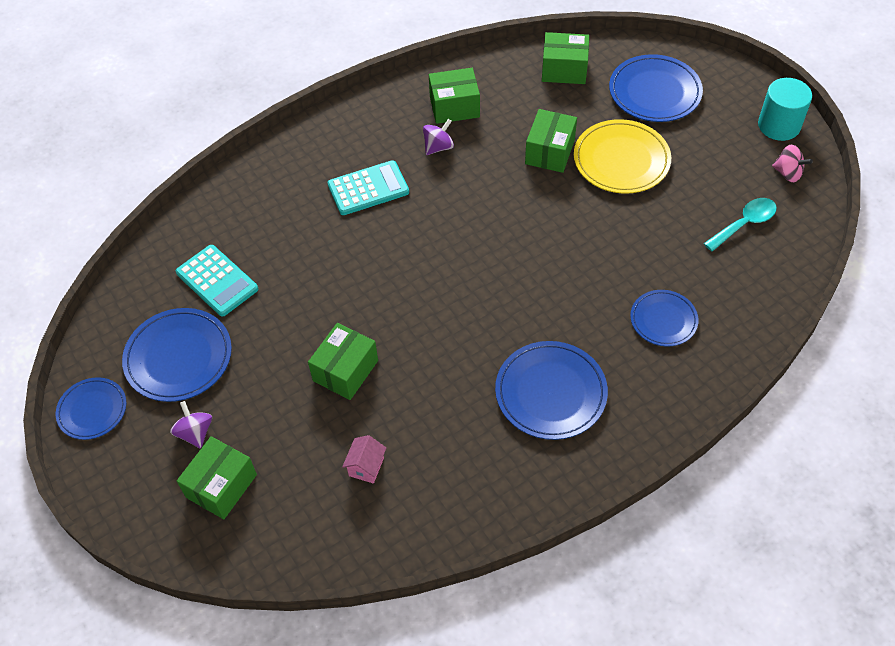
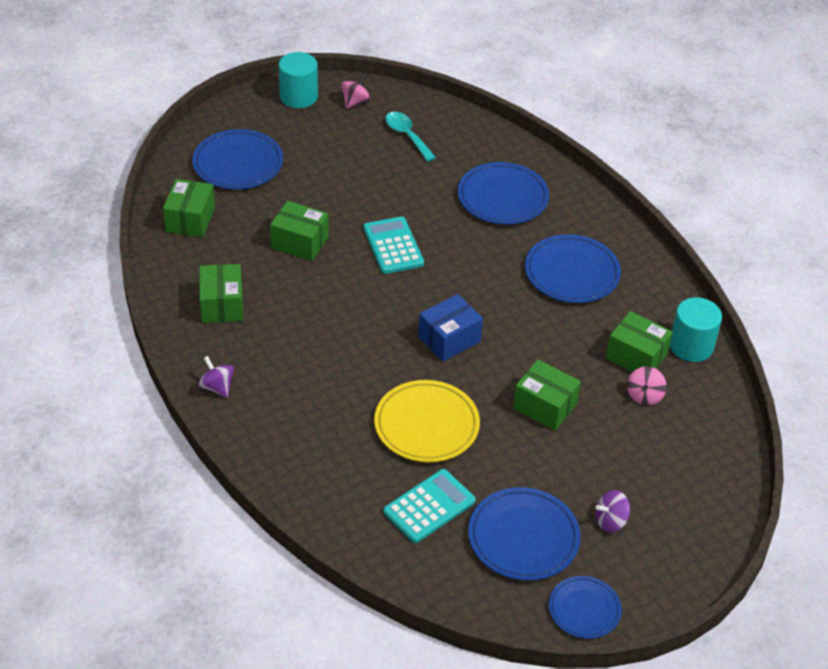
camera: 90 degrees left, 10 degrees down
green box [177,436,257,519] -> green box moved to [606,311,673,372]
turquoise calculator [327,160,409,215] -> turquoise calculator moved to [363,216,424,274]
pink house [342,435,386,484] -> pink spinning top [627,366,667,406]
purple spinning top [423,119,454,155] -> purple spinning top moved to [198,356,234,398]
yellow plate [574,119,671,194] -> yellow plate moved to [374,380,480,462]
blue plate [630,290,698,346] -> blue plate [458,162,549,224], size x1.60
none -> blue box [418,294,483,362]
none -> turquoise cylinder [670,297,722,362]

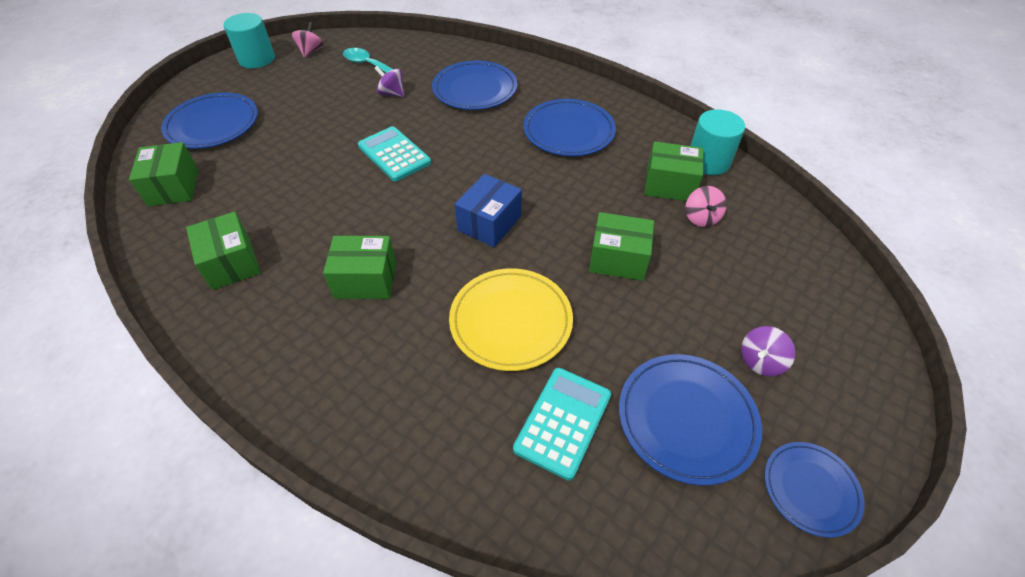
camera: 20 degrees left, 5 degrees up
purple spinning top [198,356,234,398] -> purple spinning top moved to [374,66,404,97]
green box [270,201,329,261] -> green box moved to [323,236,396,299]

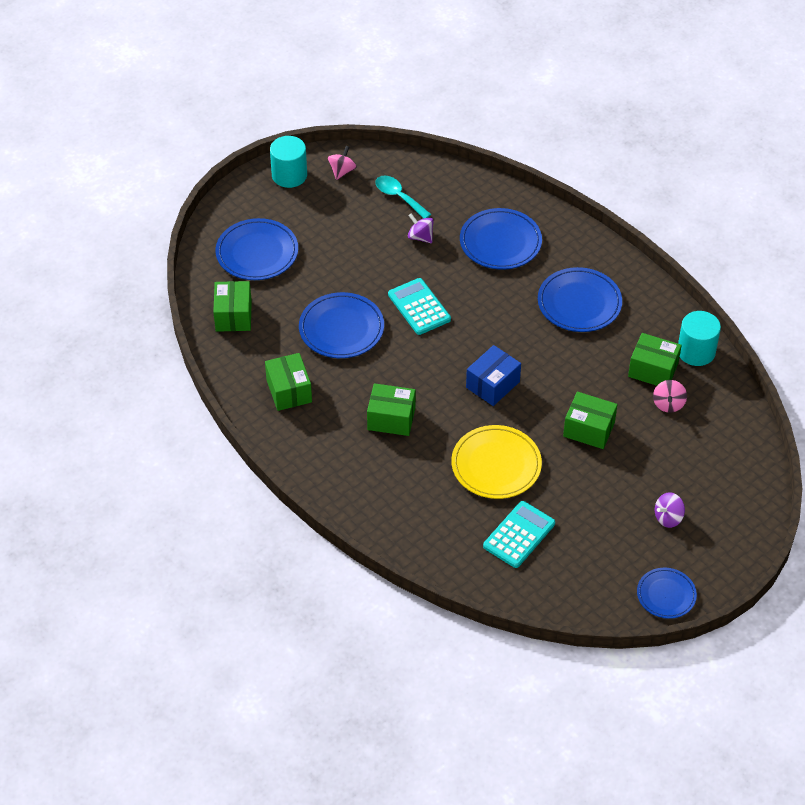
camera: 10 degrees right, 0 degrees up
blue plate [619,354,762,486] -> blue plate moved to [299,292,384,358]

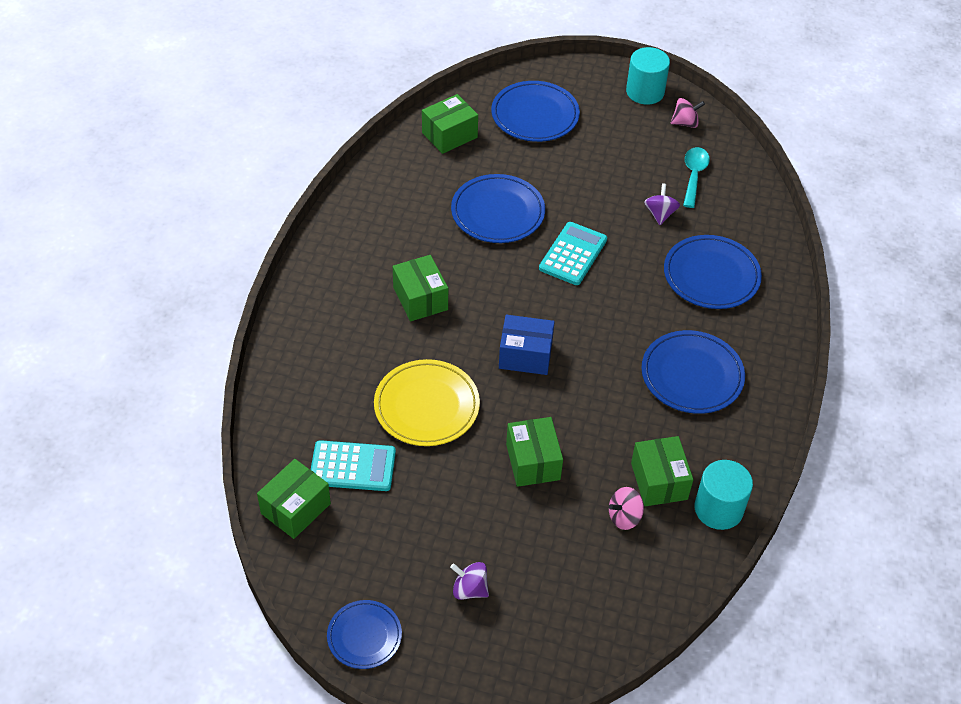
camera: 55 degrees right, 0 degrees up
green box [265,353,312,411] -> green box moved to [257,459,331,539]

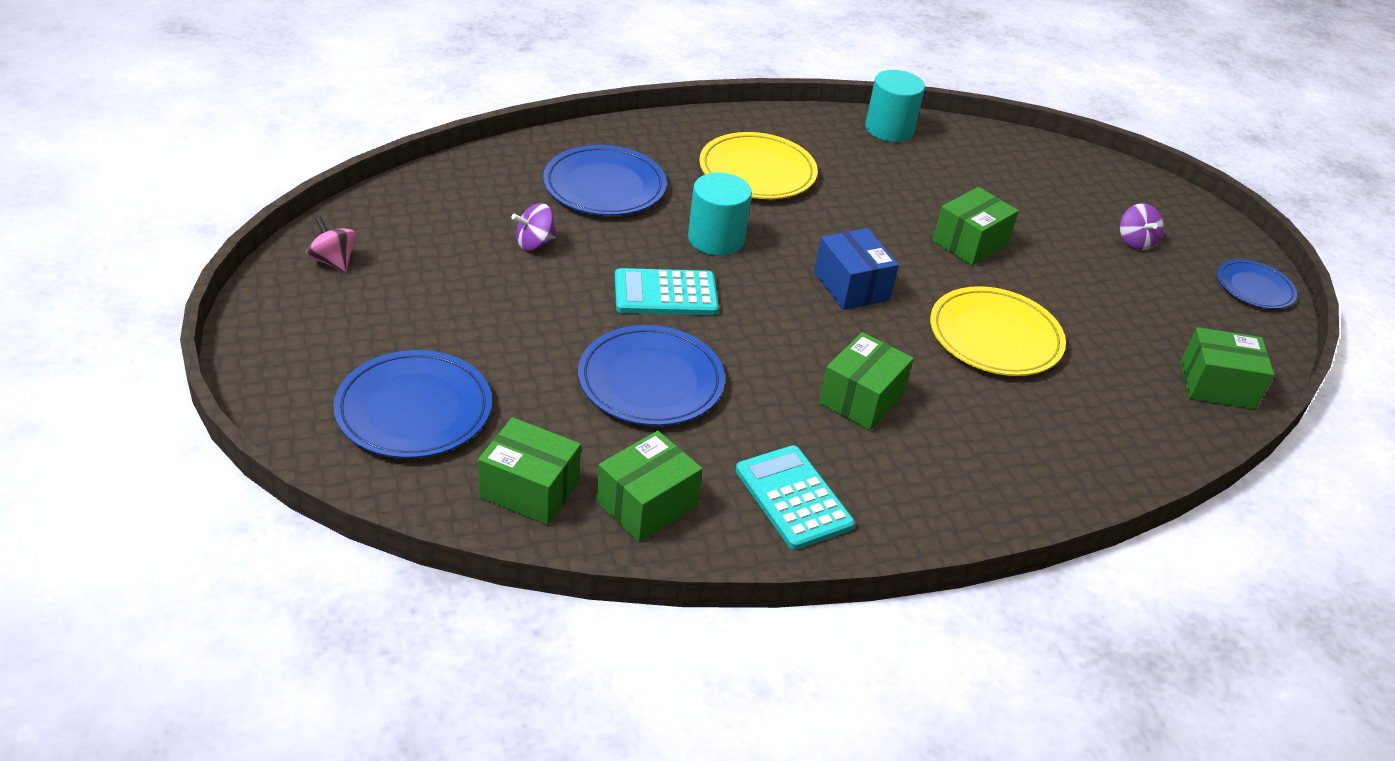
camera: 125 degrees left, 10 degrees down
turquoise calculator [311,440,396,491] -> turquoise calculator moved to [736,445,855,550]
pink spinning top [609,487,644,530] -> none
turquoise cylinder [626,47,670,105] -> turquoise cylinder moved to [688,172,752,256]
green box [631,436,693,506] -> green box moved to [596,431,702,542]
blue plate [641,330,745,414] -> yellow plate [699,132,818,199]
turquoise spoon [683,147,710,208] -> none

